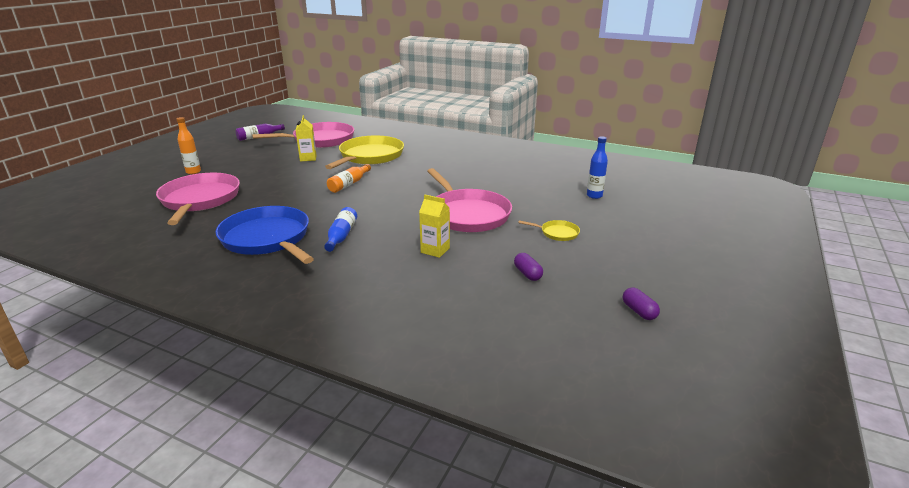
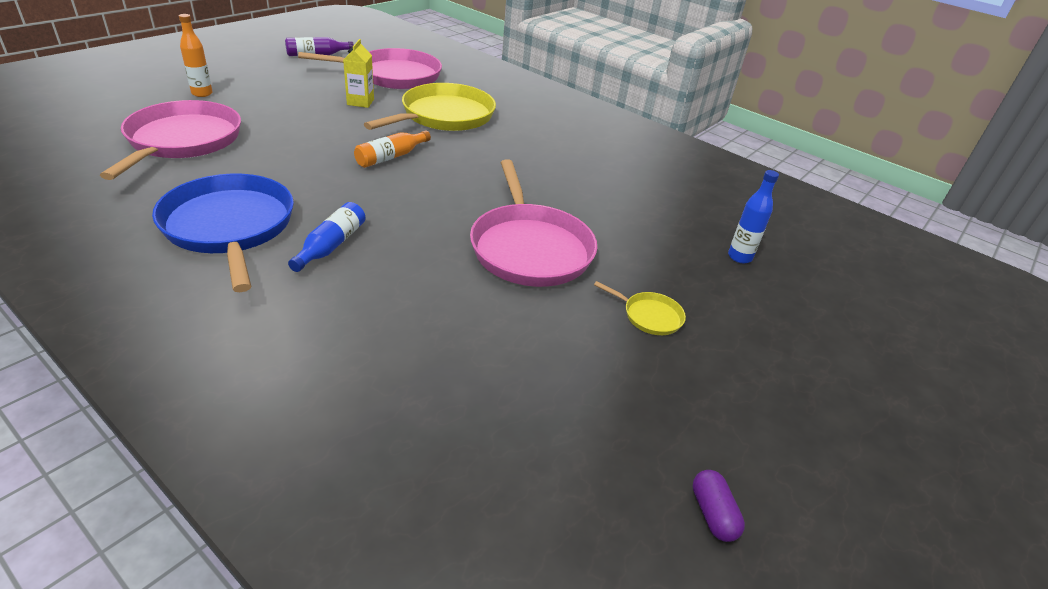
camera: 10 degrees right, 10 degrees up
yellow carton [419,195,450,258] -> none
purple capsule [514,253,543,281] -> none

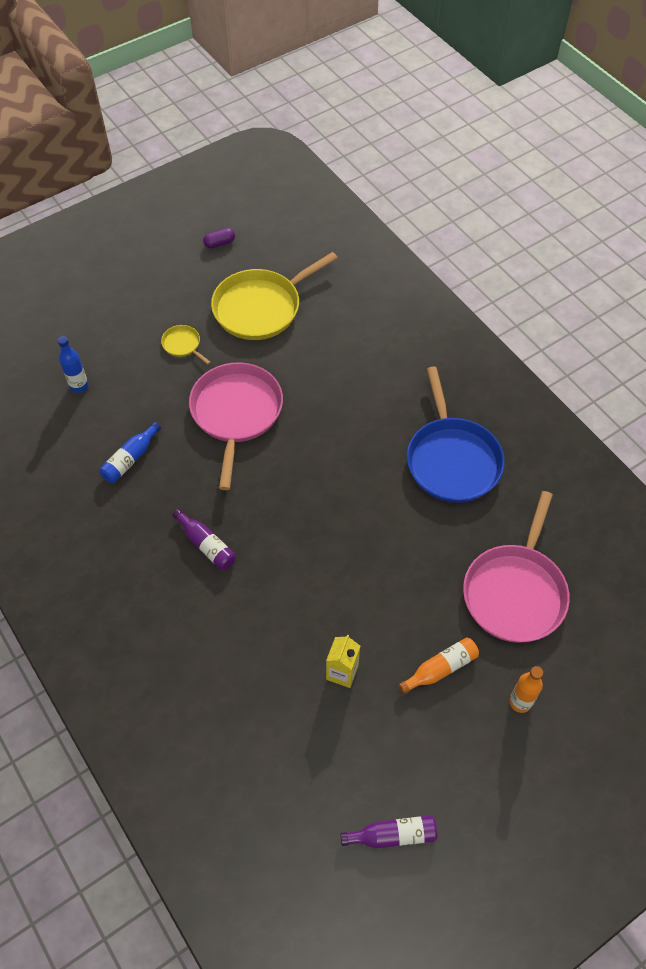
camera: 160 degrees left, 20 degrees up
blue bottle [288,202,365,272] -> blue bottle moved to [99,422,161,483]
pink pan [298,48,442,89] -> none
orange bottle [354,130,431,168] -> orange bottle moved to [399,637,479,694]
yellow pan [364,83,496,131] -> yellow pan moved to [211,252,338,340]
purple capsule [693,470,745,542] -> purple capsule turned 60 degrees clockwise [203,228,235,248]
none -> purple bottle [172,509,236,570]

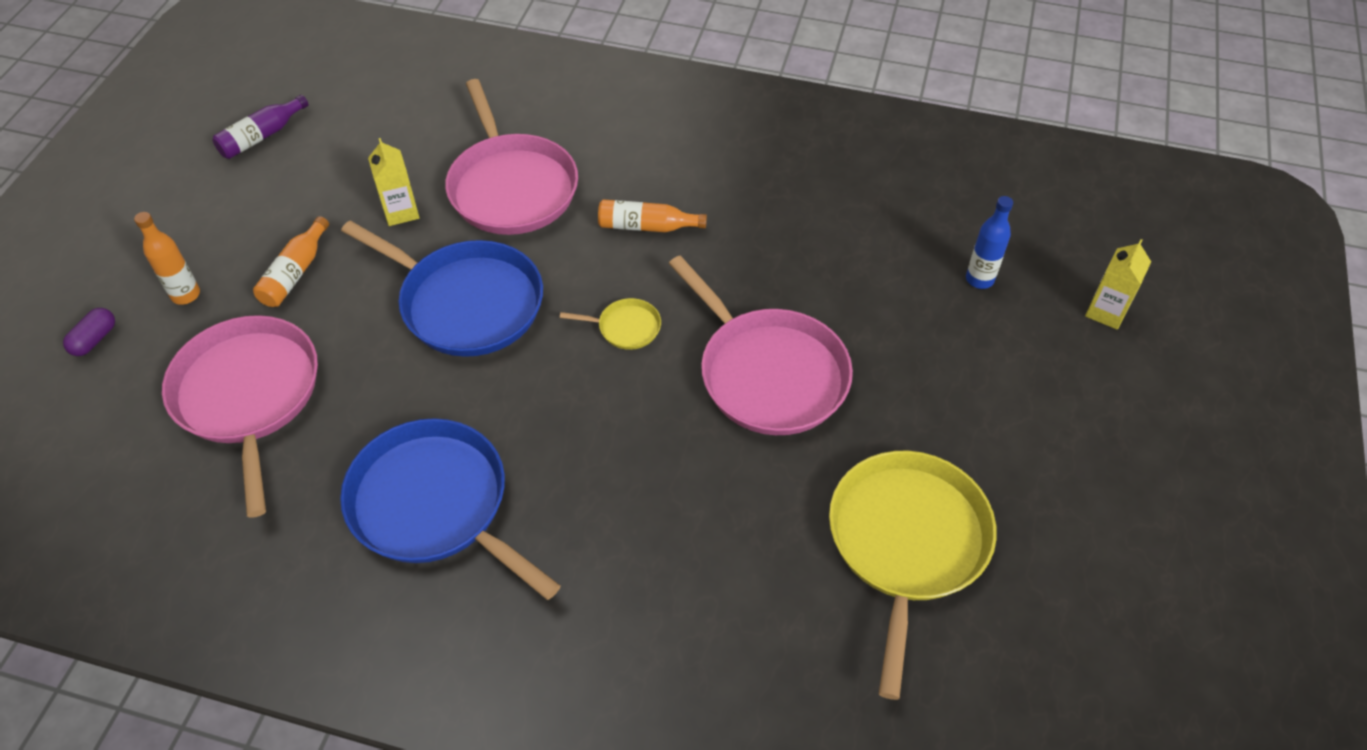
camera: 140 degrees right, 5 degrees down
blue bottle [99,422,161,483] -> none
yellow pan [161,325,211,365] -> yellow pan moved to [560,298,661,350]
purple bottle [172,509,236,570] -> orange bottle [598,199,707,232]
purple capsule [203,228,235,248] -> purple capsule moved to [63,308,115,356]
none -> blue pan [341,221,543,357]
none -> pink pan [445,79,578,235]
none -> yellow carton [1085,239,1151,329]

